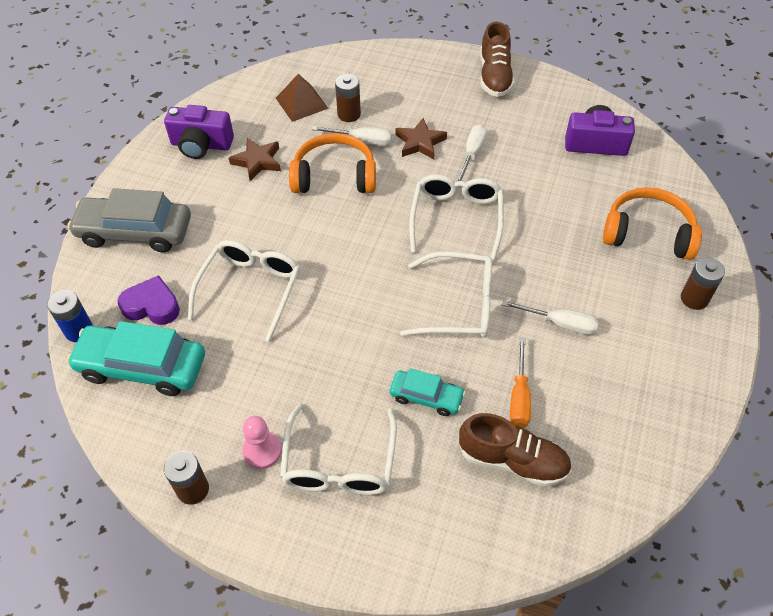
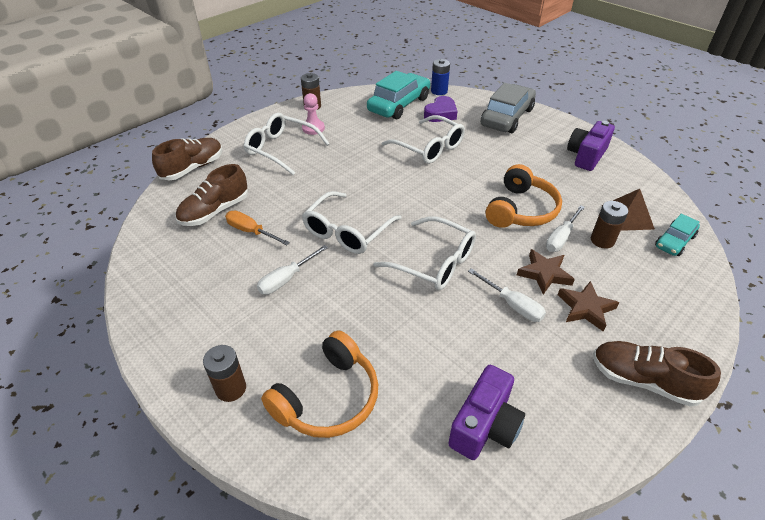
camera: 115 degrees right, 10 degrees down
brown star [229,138,281,181] -> brown star moved to [558,281,619,332]
turquoise car [390,368,465,416] -> turquoise car moved to [655,214,700,256]
none -> brown shoe [152,138,223,181]

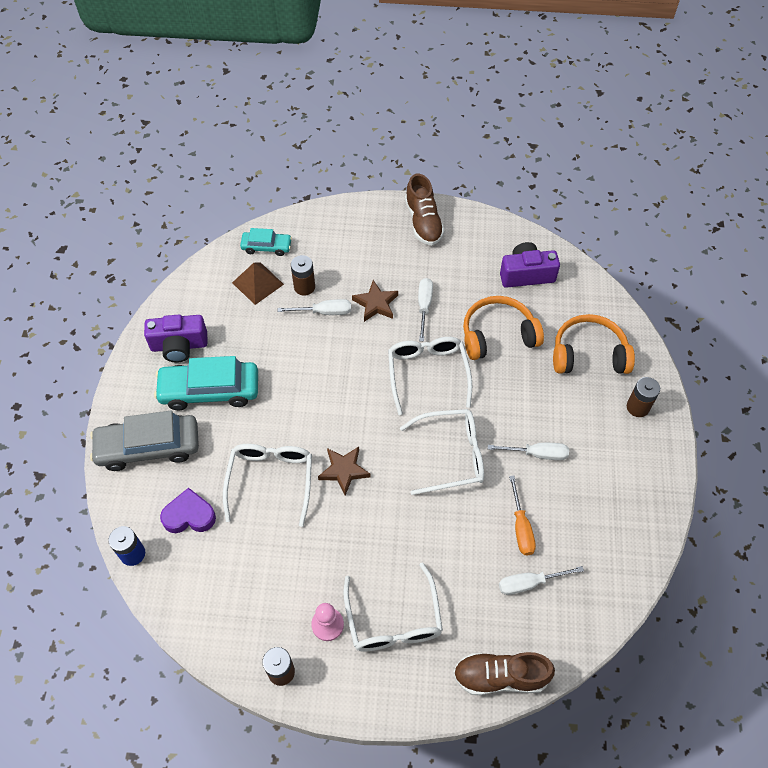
camera: 130 degrees left, 15 degrees up
brown shoe [176,164,248,226] -> white screwdriver [499,566,584,595]
turquoise car [367,71,431,119] -> turquoise car moved to [154,356,258,410]
orange headphones [486,164,562,228] -> orange headphones moved to [463,296,544,360]
brown star [558,281,619,332] -> brown star moved to [318,447,370,495]

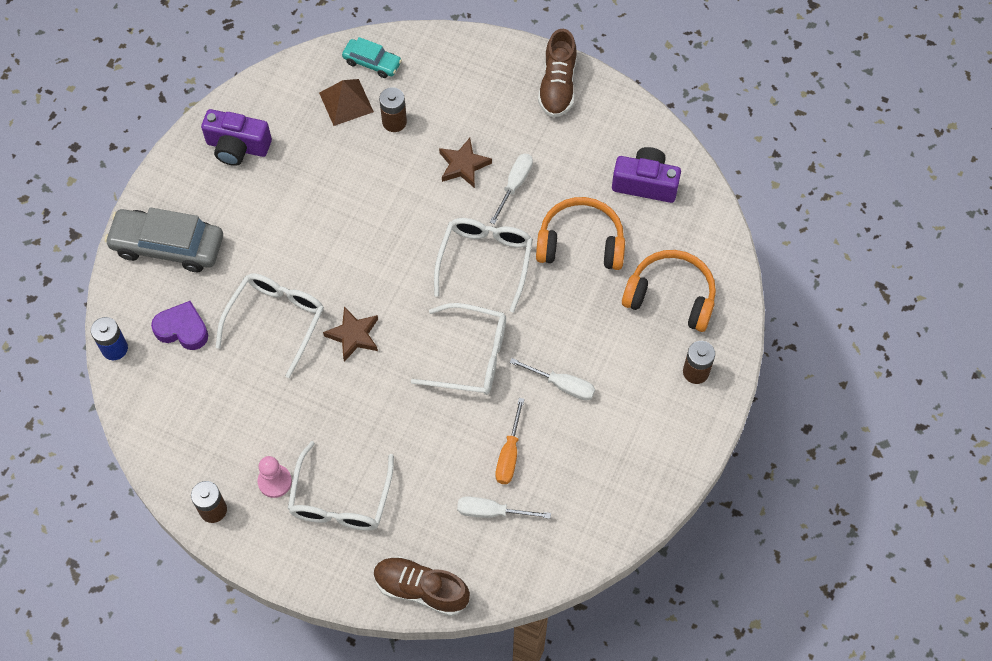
camera: 20 degrees right, 5 degrees up
turquoise car [154,356,258,410] -> none
white screwdriver [278,299,351,315] -> none

